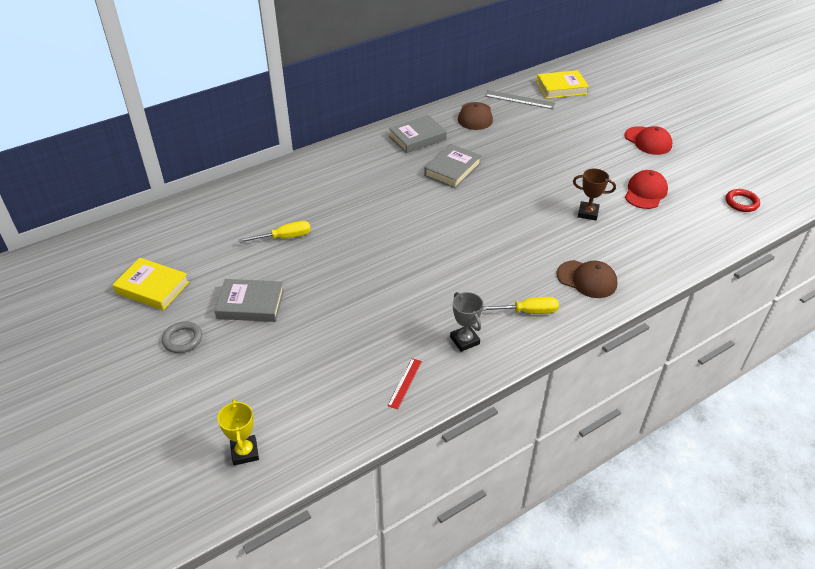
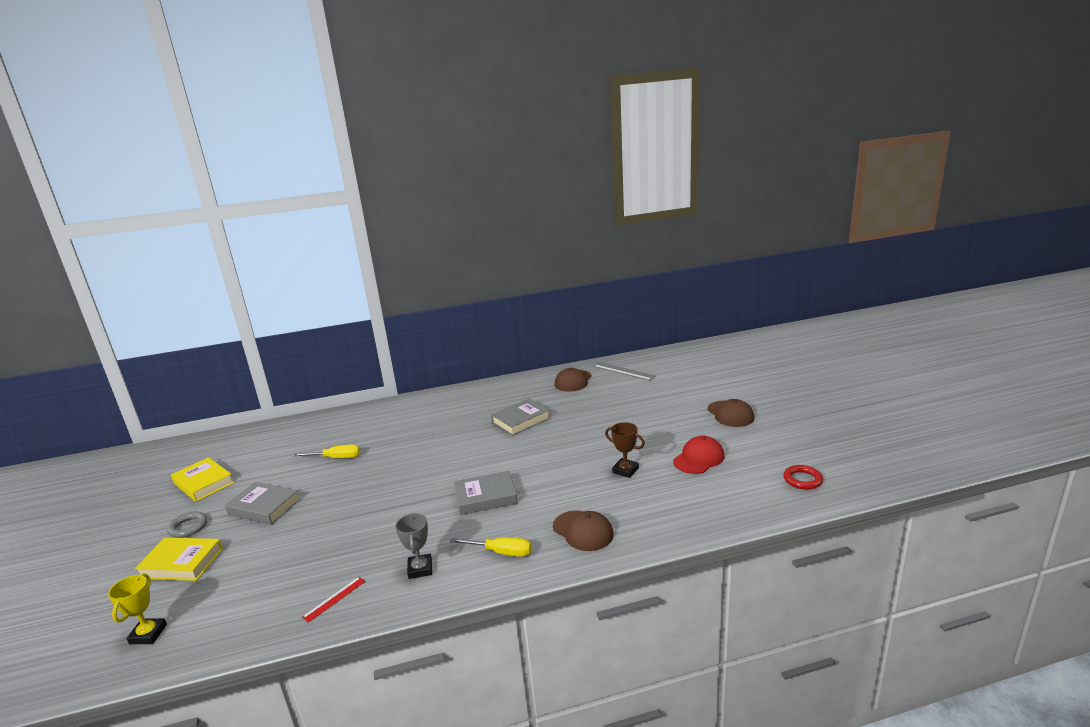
camera: 20 degrees right, 20 degrees down
grey book [389,115,447,153] -> grey book moved to [454,471,518,515]
yellow book [536,70,589,99] -> yellow book moved to [135,538,223,581]
red cap [624,126,672,155] -> brown cap [707,399,754,427]

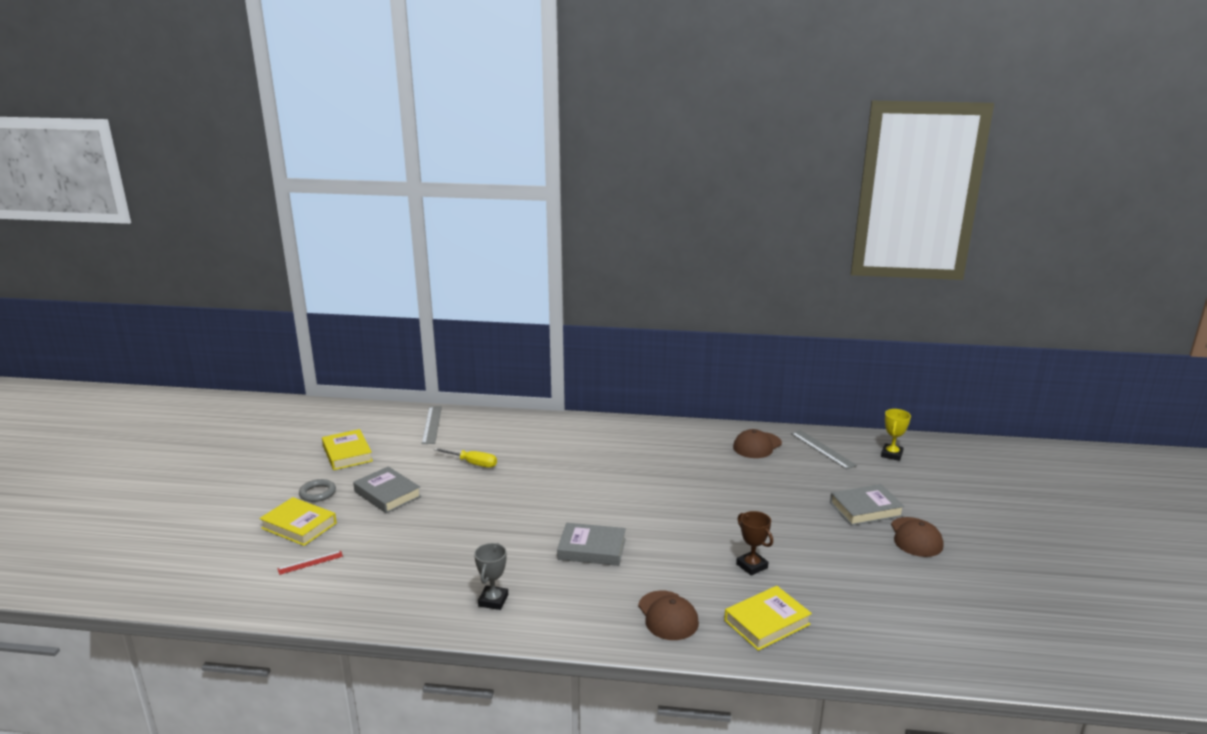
camera: 20 degrees right, 0 degrees up
yellow trophy [108,573,167,644] -> yellow trophy moved to [881,409,911,461]
red ruler [302,577,366,623] -> red ruler moved to [277,551,343,575]
yellow screwdriver [450,537,532,557] -> none
grey book [491,398,550,436] -> grey book moved to [830,484,905,526]
red cap [673,436,725,474] -> none
red ring [783,465,823,490] -> none
none -> grey ruler [422,406,442,444]
none -> yellow book [724,586,812,651]

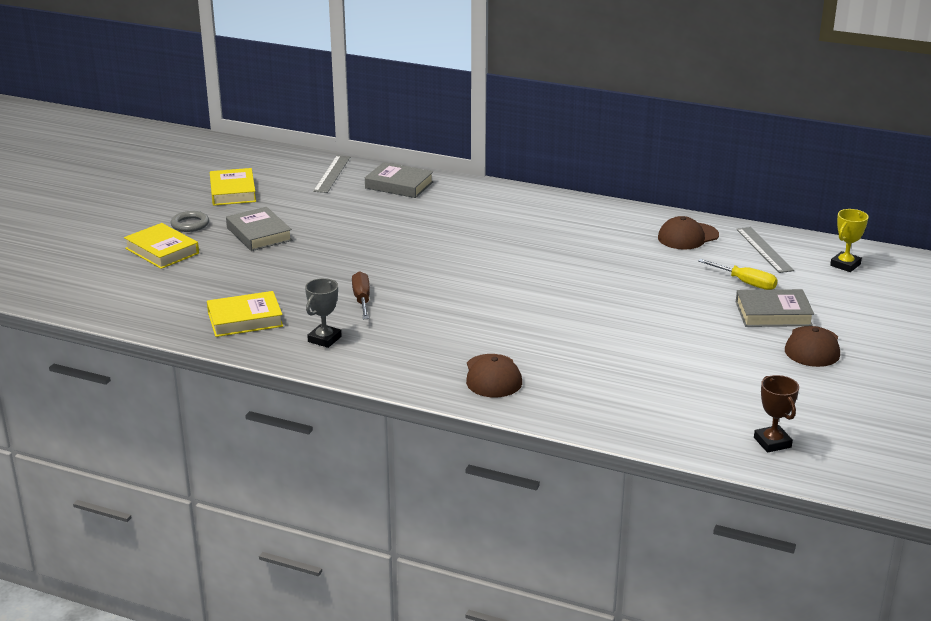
camera: 15 degrees right, 5 degrees up
red ruler [277,551,343,575] -> none
yellow screwdriver [434,448,497,468] -> yellow screwdriver moved to [698,259,778,290]
grey book [557,523,626,566] -> grey book moved to [365,162,434,198]
yellow book [724,586,812,651] -> yellow book moved to [207,291,283,337]
brown trophy [736,511,773,576] -> brown trophy moved to [754,375,799,453]
none -> brown screwdriver [352,271,370,319]

